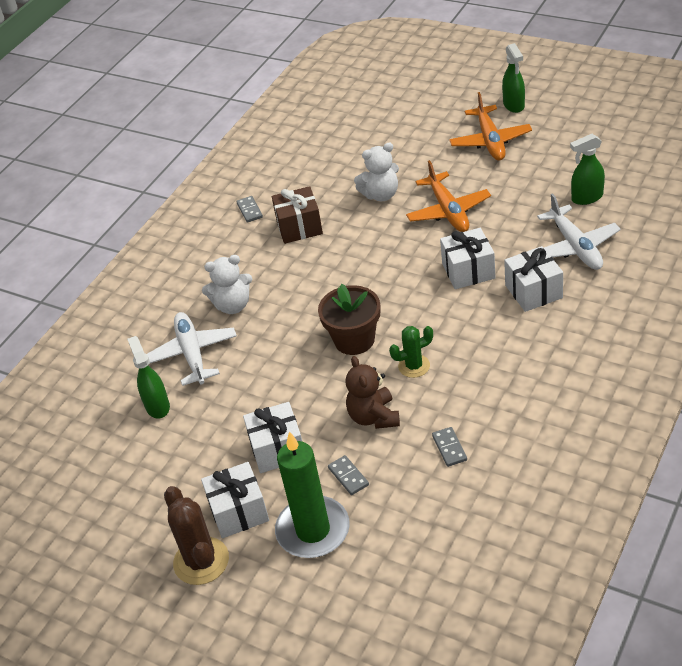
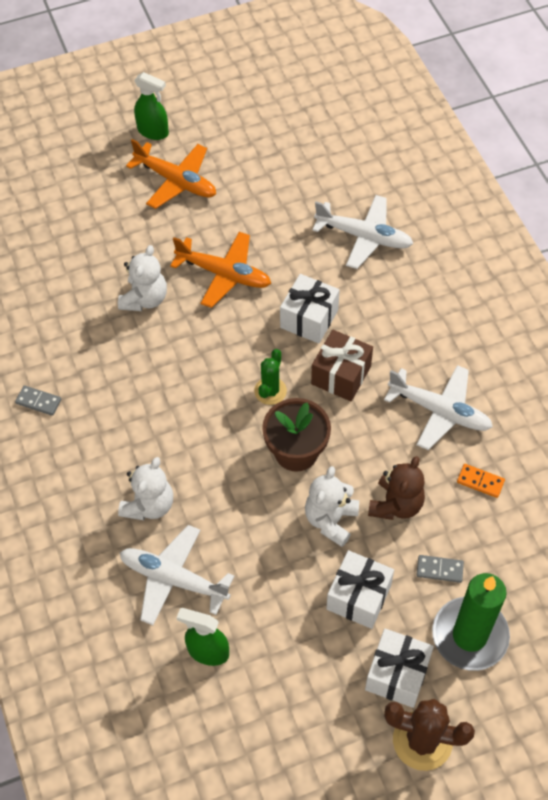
camera: 55 degrees left, 15 degrees up
brown gift [272,186,323,244] -> brown gift moved to [311,330,373,401]
brown teddy bear [345,356,400,429] -> brown teddy bear turned 90 degrees counterclockwise [368,456,425,520]
green cactus [389,326,433,378] -> green cactus moved to [254,349,287,405]
grey domino [432,427,467,467] -> orange domino [457,464,505,498]
white gift [504,246,563,312] -> none
green spray bottle [570,134,605,205] -> none
none -> white teddy bear [305,466,359,547]
none -> white plane [384,365,493,450]

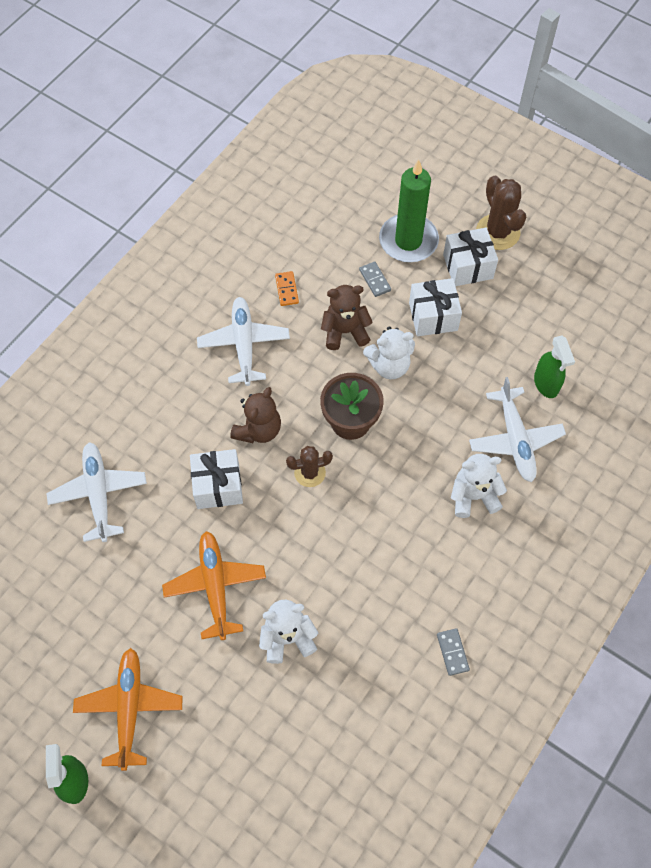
camera: 125 degrees left, 5 degrees up
green cactus [254,349,287,405] -> brown cactus [286,446,333,487]
brown gift [311,330,373,401] -> brown teddy bear [230,387,281,443]

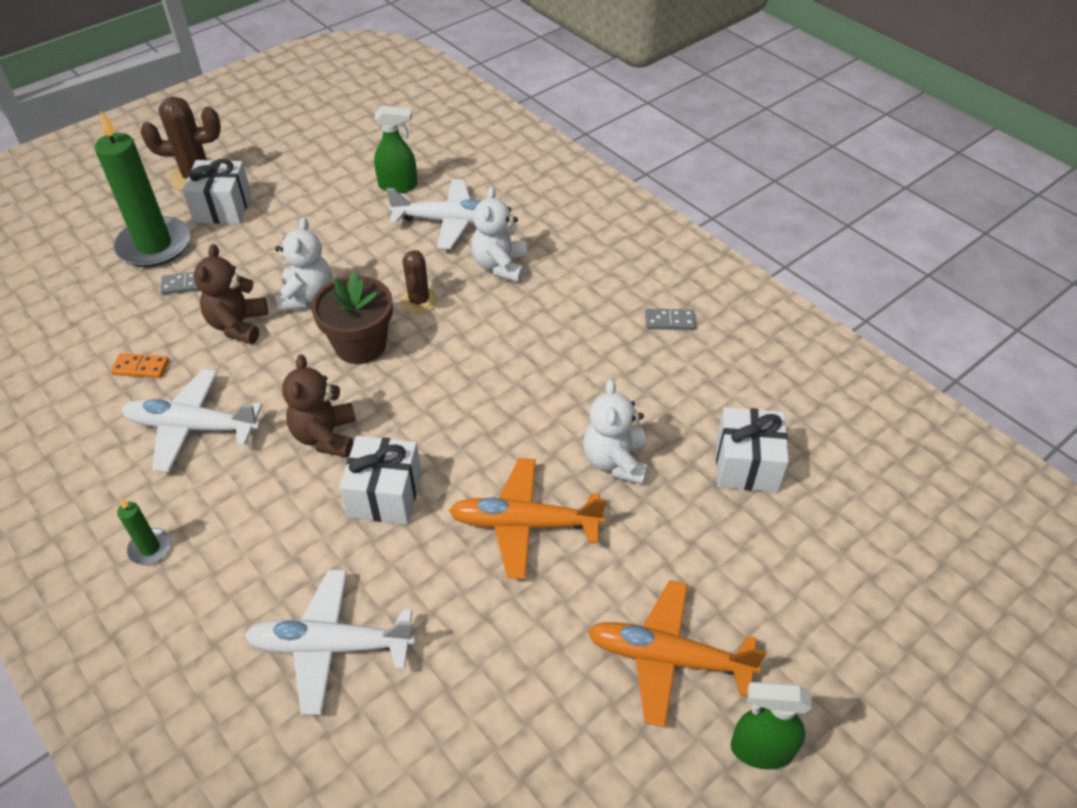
camera: 75 degrees left, 15 degrees down
brown teddy bear [230,387,281,443] -> brown teddy bear turned 135 degrees counterclockwise [282,354,356,457]
brown cactus [286,446,333,487] -> brown cactus moved to [400,250,438,314]
white gift [409,278,462,336] -> white gift moved to [716,407,789,492]
none -> green candle [117,499,171,565]

